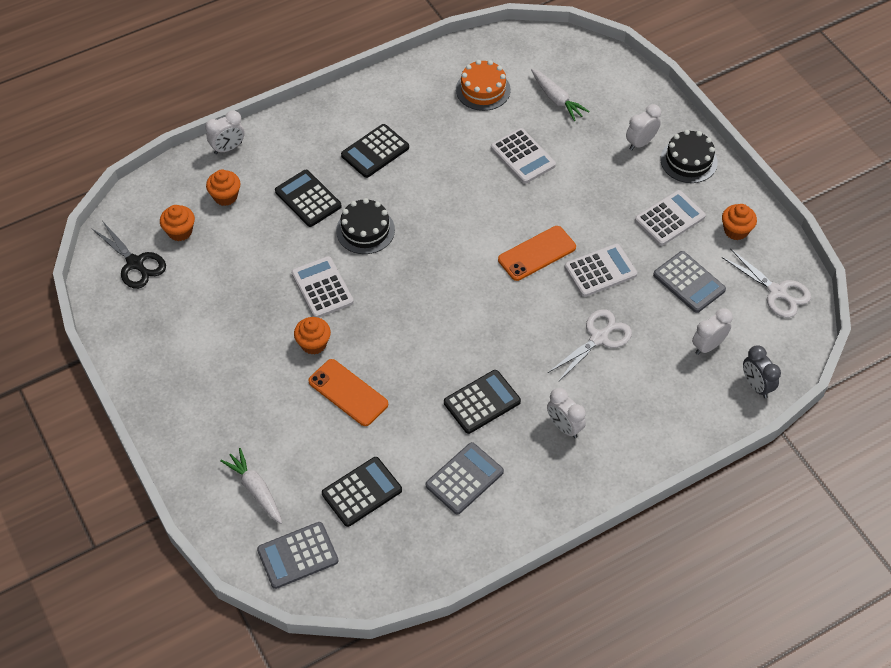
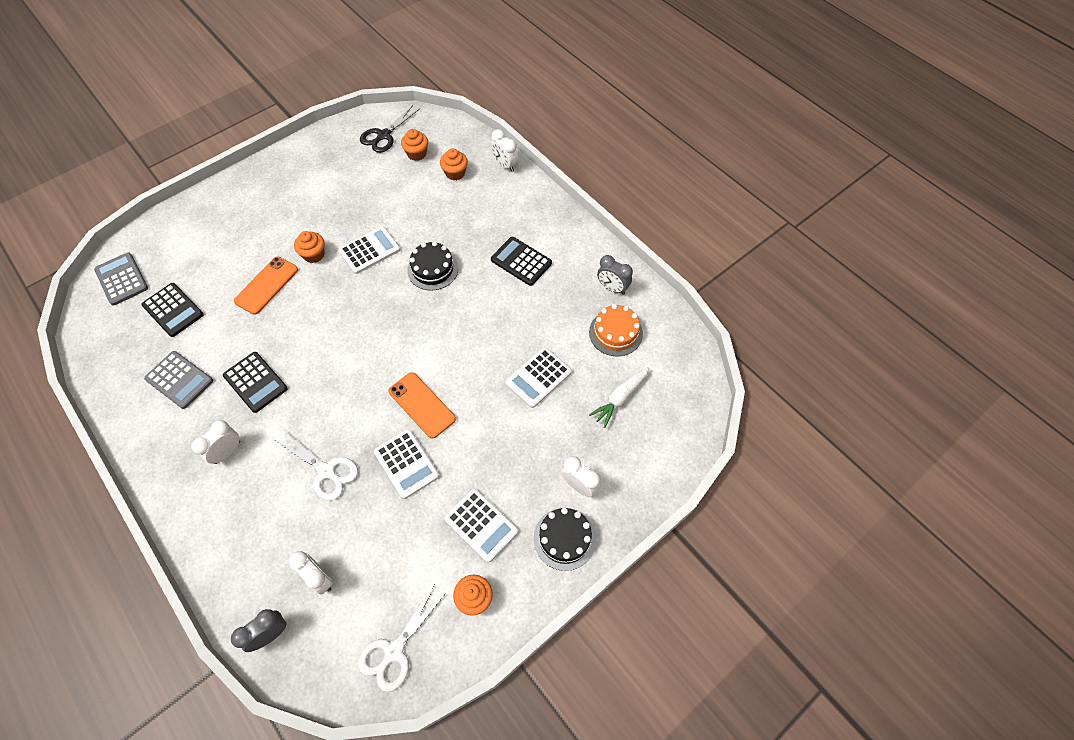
camera: 80 degrees right, 5 degrees up
white carrot [220,448,282,524] -> none
black calculator [275,170,342,227] -> none
grey calculator [653,251,726,313] -> none
none -> grey clock [597,255,633,295]

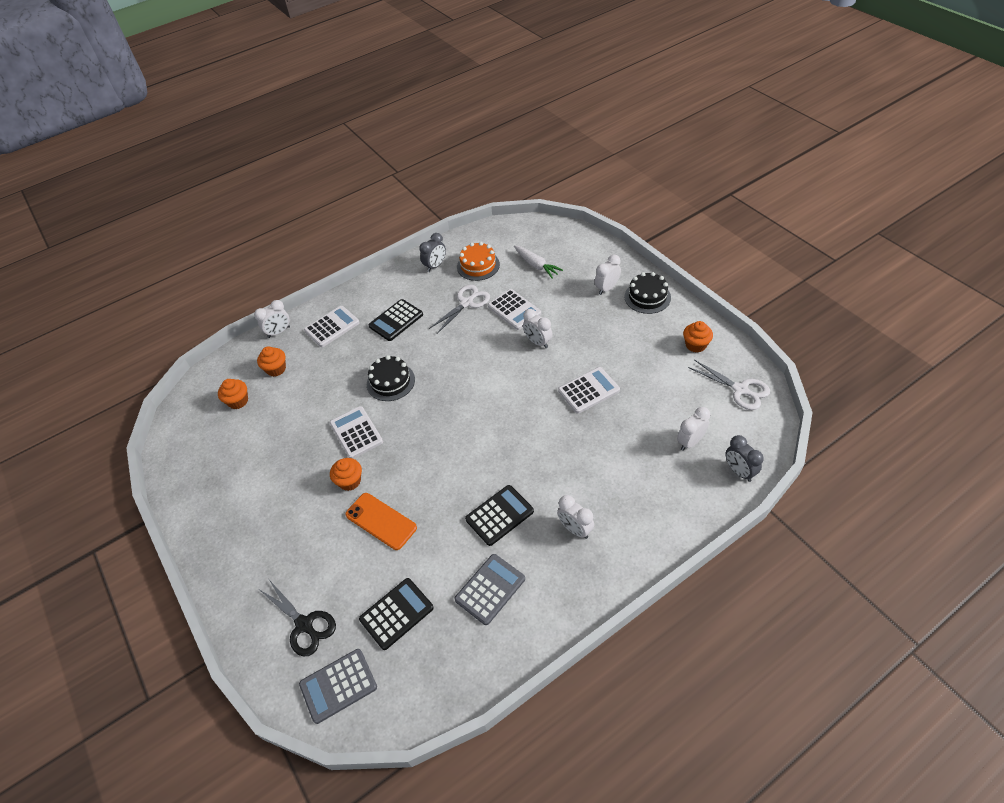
camera: 80 degrees left, 10 degrees down
white scissors [276,430,358,501] -> white scissors moved to [429,285,490,334]
black scissors [360,105,420,153] -> black scissors moved to [260,580,336,657]
orange phone [388,372,456,439] -> none
white calculator [444,489,518,563] -> white calculator moved to [304,306,360,347]
none -> white clock [523,309,553,348]

